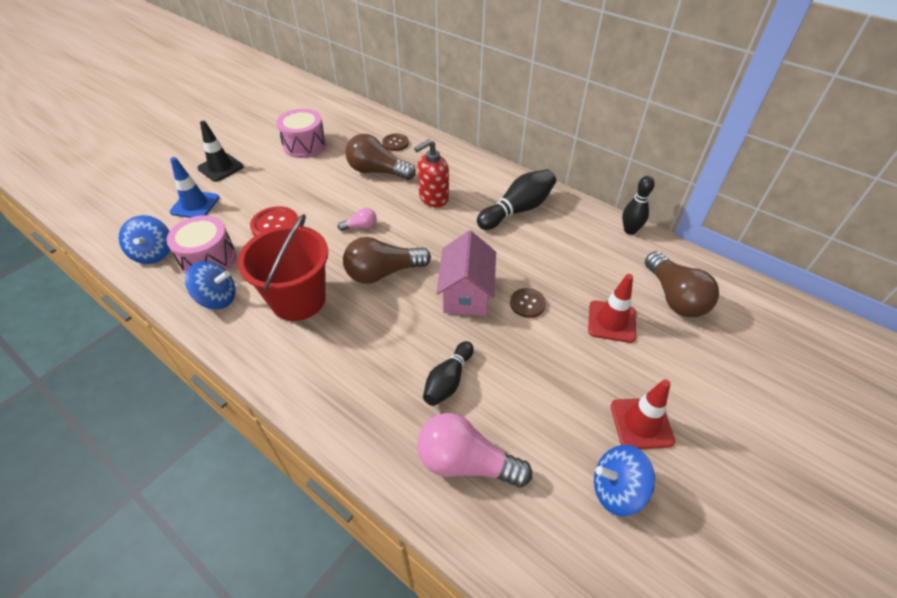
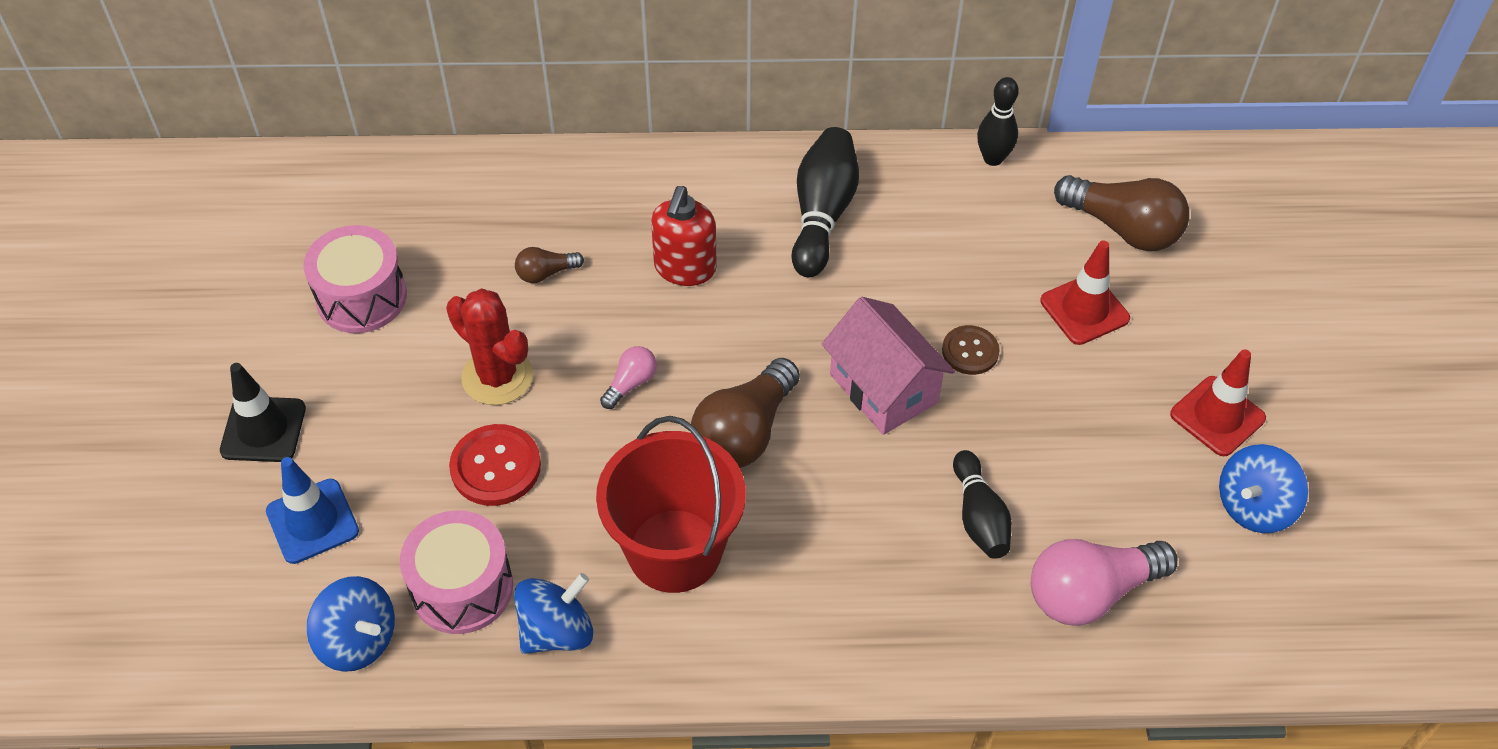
camera: 40 degrees left, 5 degrees up
brown light bulb [345,134,416,180] -> brown light bulb [515,247,584,283], size x0.49
brown button [382,134,409,151] -> none
none -> red cactus [446,288,533,405]

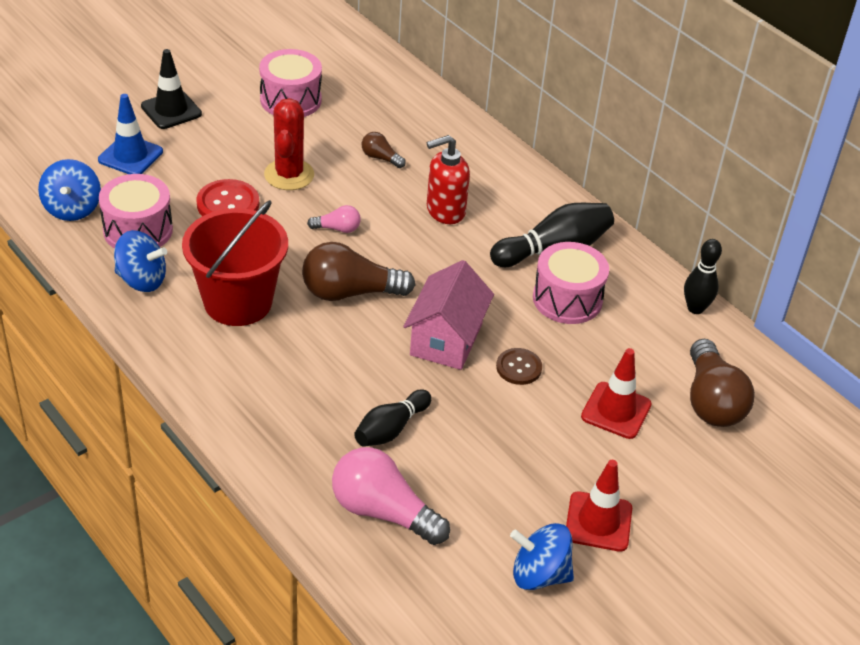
camera: 50 degrees right, 10 degrees down
none -> pink drum [533,242,609,324]

